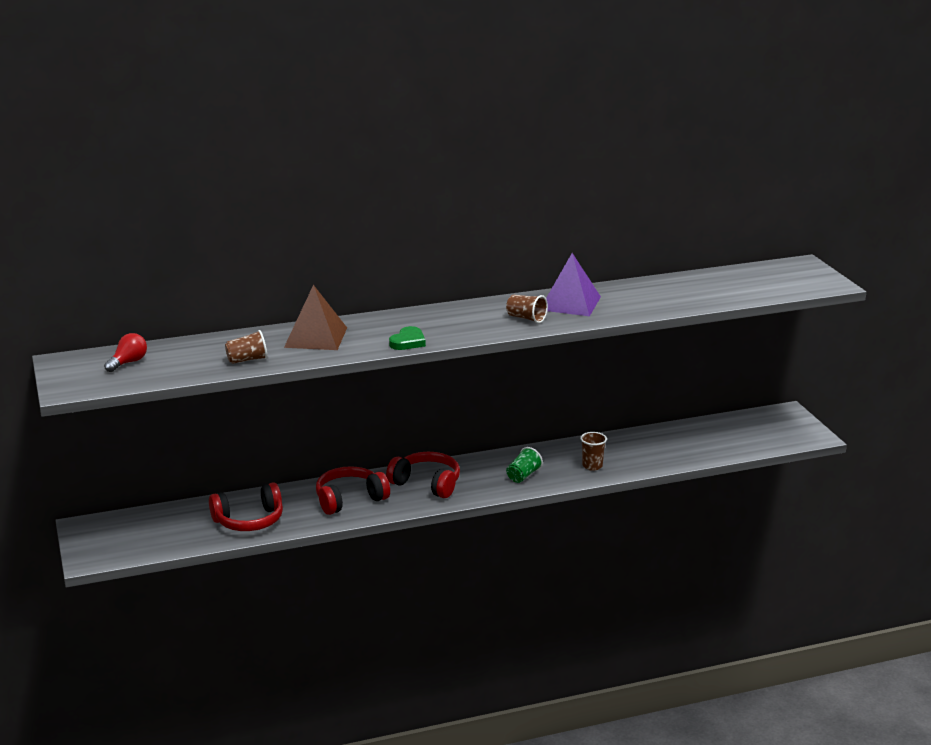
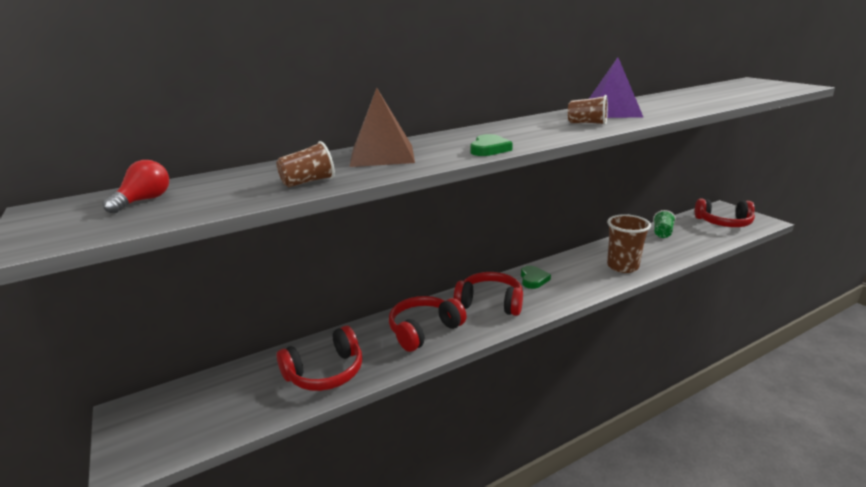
camera: 10 degrees left, 0 degrees up
green cup [506,447,543,483] -> green cup moved to [653,210,676,238]
brown cup [580,432,607,471] -> brown cup [607,214,651,273], size x1.68
none -> green heart [521,266,551,289]
none -> red headphones [695,199,755,227]

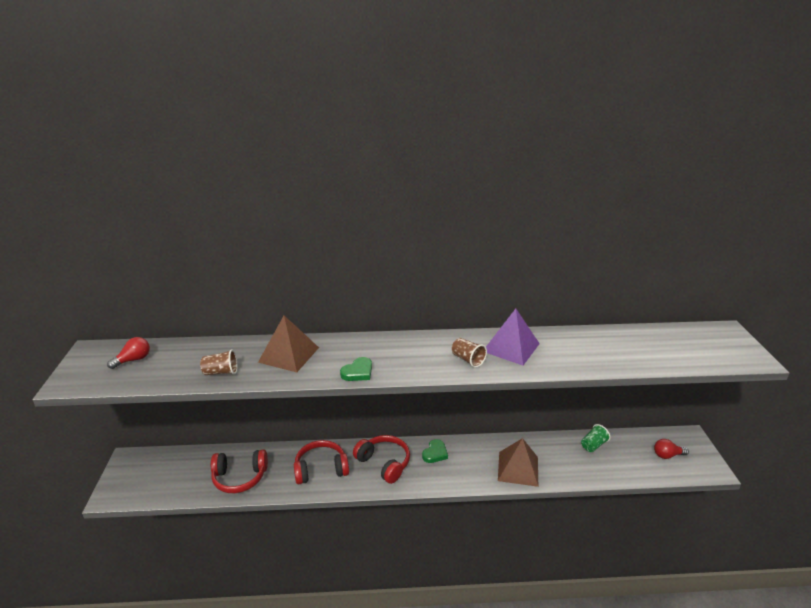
camera: 25 degrees right, 5 degrees up
brown cup [607,214,651,273] -> brown pyramid [498,438,538,487]
red headphones [695,199,755,227] -> red light bulb [654,439,689,459]

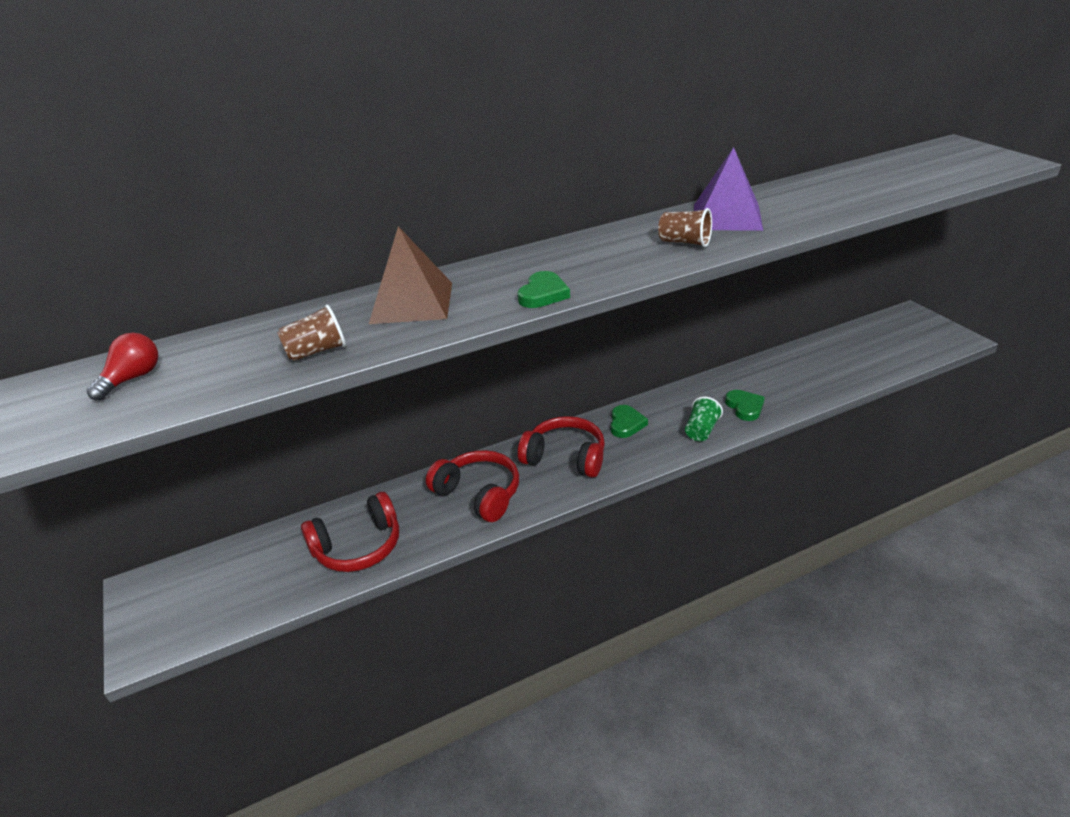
camera: 20 degrees left, 5 degrees up
red headphones [294,440,349,484] -> red headphones turned 75 degrees clockwise [426,450,519,522]
brown pyramid [498,438,538,487] -> green heart [725,390,765,421]
green cup [581,424,611,452] -> green cup moved to [685,396,723,441]
red light bulb [654,439,689,459] -> none

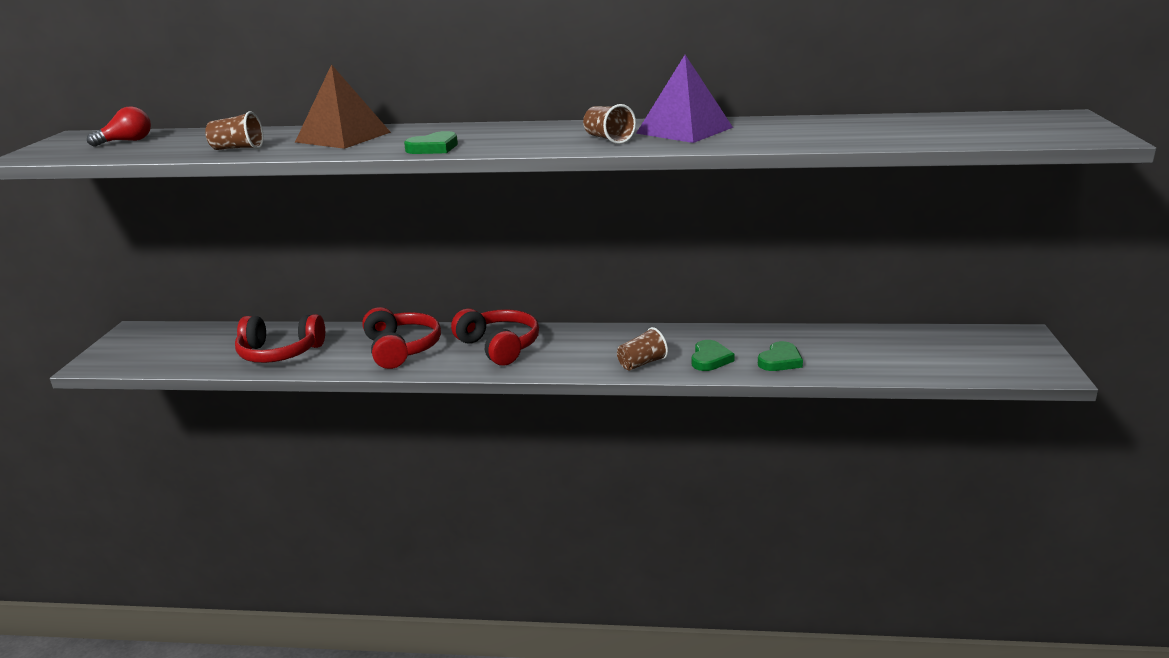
camera: 30 degrees right, 10 degrees down
green heart [611,405,648,438] -> green heart moved to [758,341,803,371]
green cup [685,396,723,441] -> brown cup [617,327,668,370]

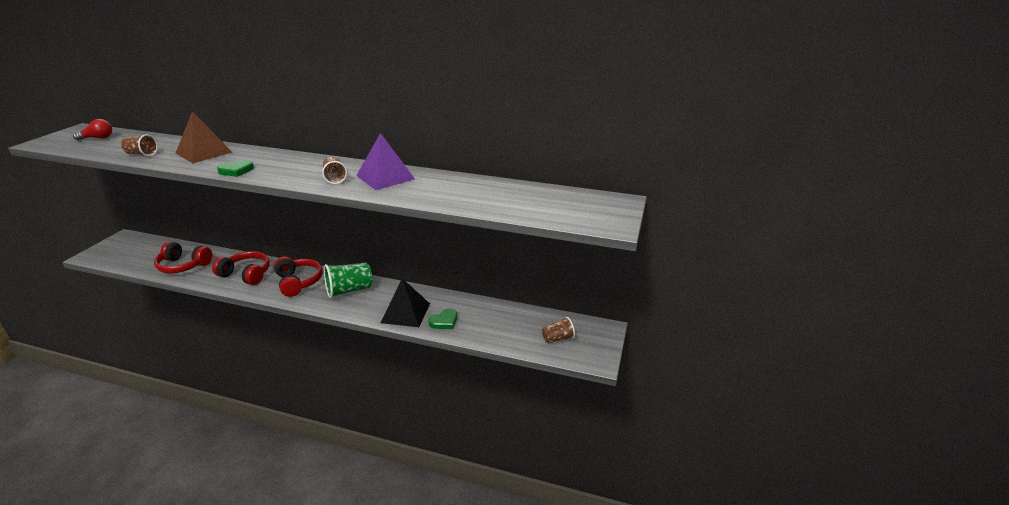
camera: 10 degrees right, 5 degrees up
red headphones [362,307,441,369] -> red headphones turned 60 degrees counterclockwise [212,251,270,285]
brown cup [617,327,668,370] -> brown cup moved to [542,317,575,344]
green heart [692,340,735,371] -> black pyramid [381,279,430,327]
none -> green cup [324,262,372,298]

